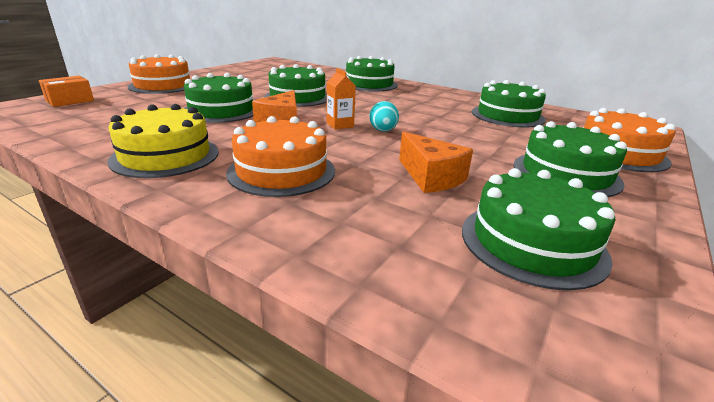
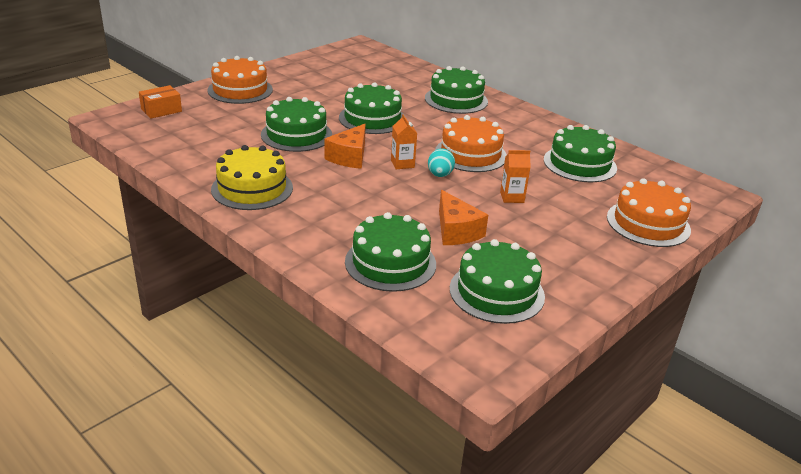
camera: 10 degrees right, 5 degrees up
orange cake [226,116,335,197] -> orange cake moved to [435,115,507,172]
green cake [513,121,627,197] -> green cake moved to [345,212,436,292]
none -> orange carton [500,150,531,203]

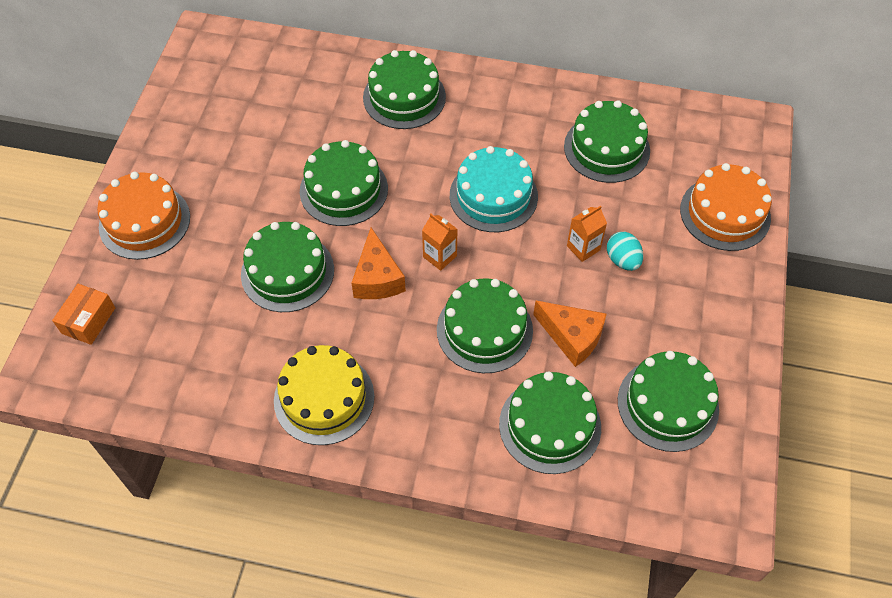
camera: 30 degrees left, 25 degrees up
turquoise egg [428,148,455,177] -> turquoise egg moved to [607,232,643,271]
orange cake [435,115,507,172] -> turquoise cake [450,146,538,232]
none -> green cake [437,278,533,373]

